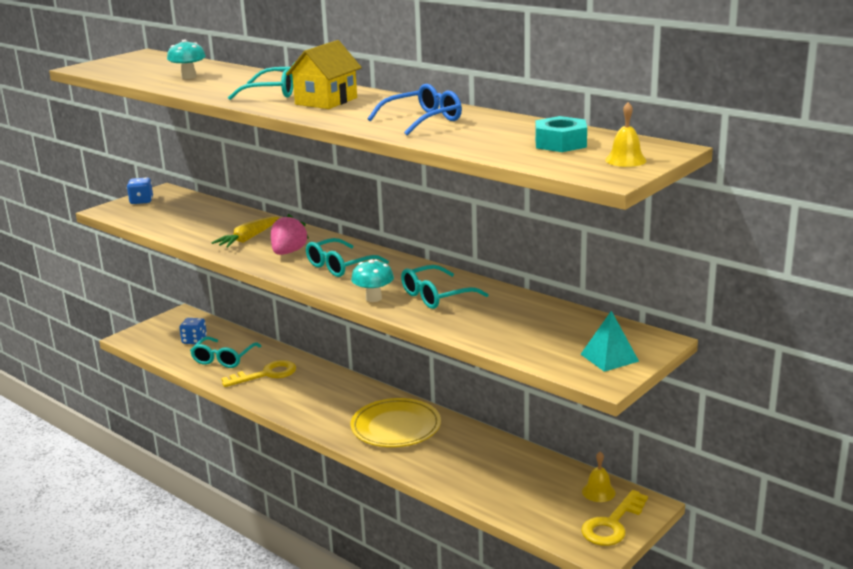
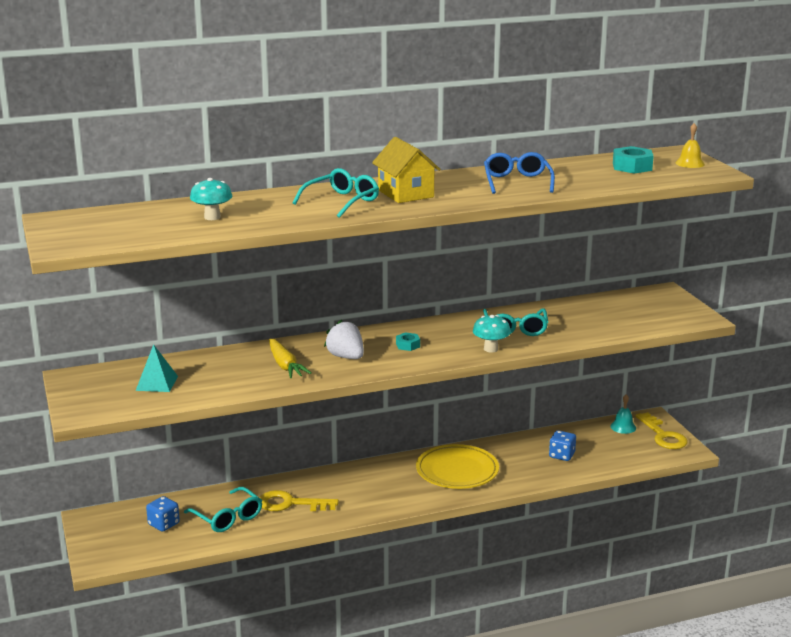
camera: 60 degrees left, 0 degrees up
blue dice [127,177,153,204] -> blue dice moved to [549,430,576,461]
yellow key [221,360,296,387] -> yellow key turned 90 degrees counterclockwise [260,490,339,511]
pink strawberry [271,214,309,255] -> white strawberry [324,320,364,359]
turquoise glasses [306,238,389,277] -> turquoise nut [396,332,420,351]
turquoise pyramid [581,311,639,372] -> turquoise pyramid moved to [136,344,178,392]
yellow bell [582,451,616,502] -> turquoise bell [610,394,636,434]

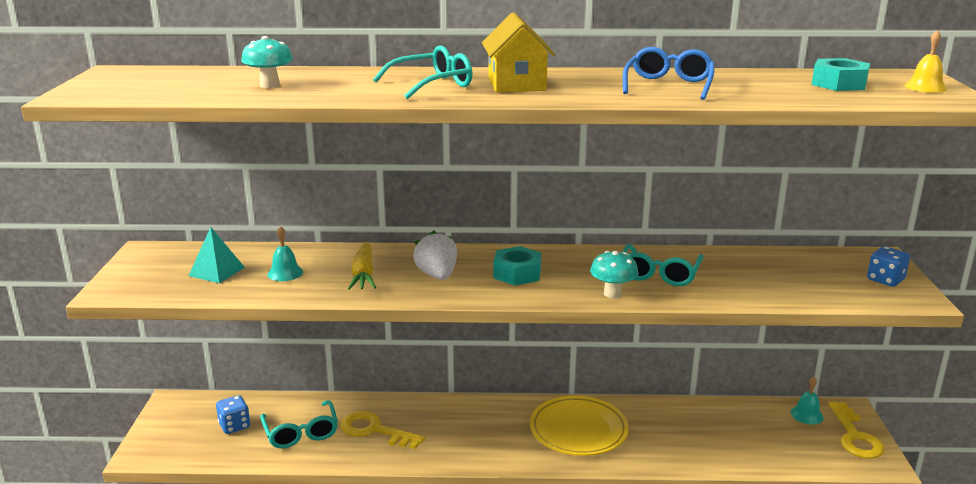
camera: 20 degrees right, 0 degrees up
turquoise nut [396,332,420,351] -> turquoise nut [493,246,541,286], size x1.73
blue dice [549,430,576,461] -> blue dice moved to [867,246,910,287]
none -> turquoise bell [267,226,303,281]

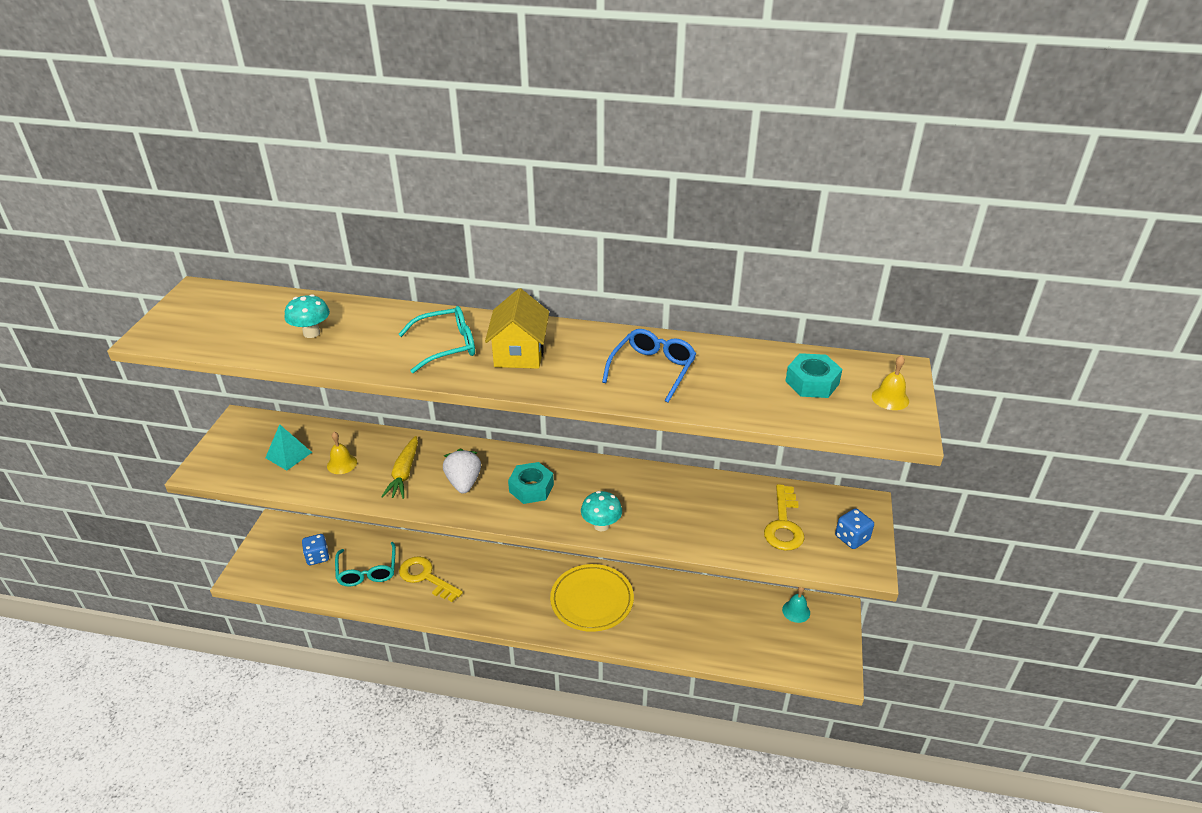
camera: 10 degrees right, 15 degrees up
turquoise bell [267,226,303,281] -> yellow bell [327,432,357,474]
turquoise glasses [622,244,704,286] -> none
yellow key [828,401,885,459] -> yellow key moved to [764,484,804,551]

